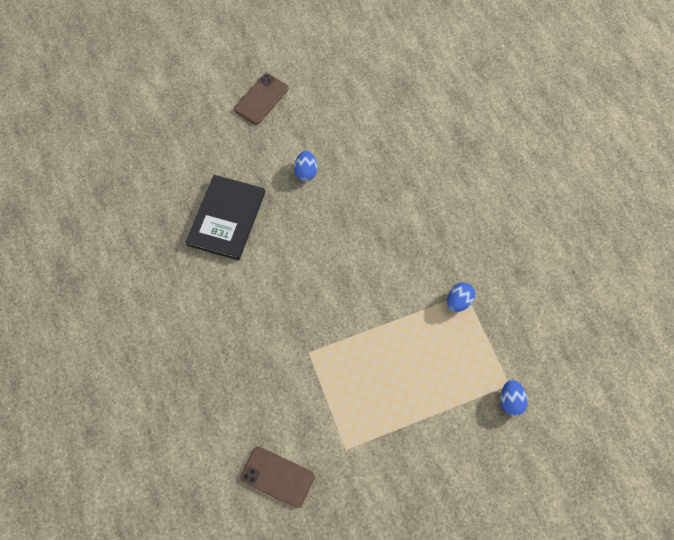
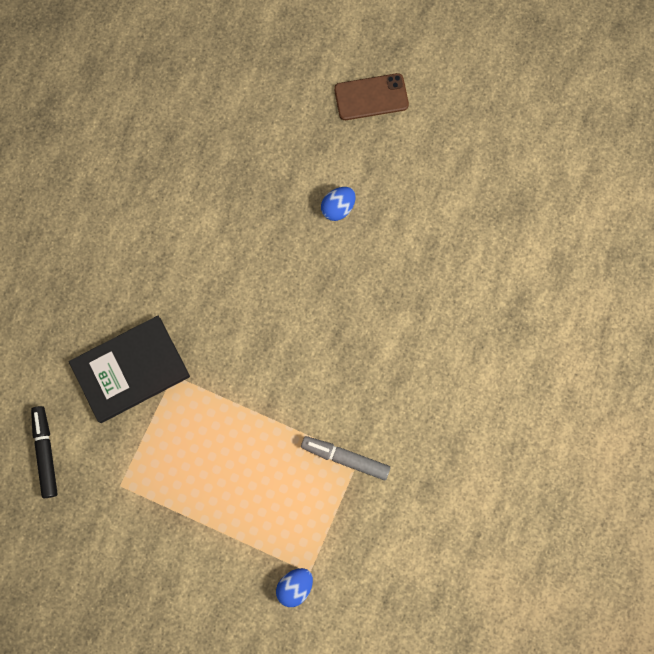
camera: 45 degrees right, 10 degrees up
black book [186,175,265,260] -> black book moved to [69,316,190,423]
brown phone [240,447,315,508] -> black marker [31,406,58,498]
blue egg [447,282,475,312] -> grey marker [301,436,390,480]

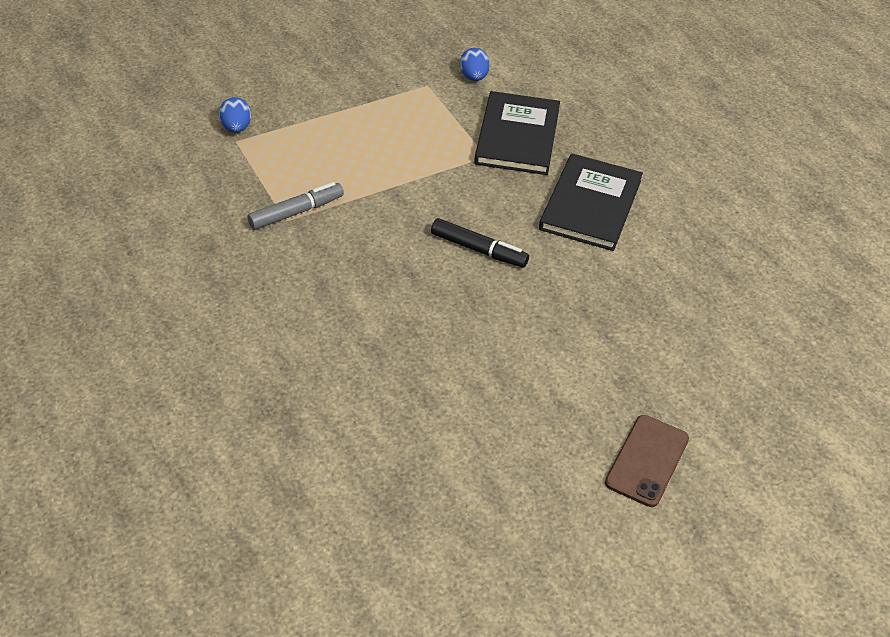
camera: 125 degrees right, 30 degrees down
black marker [31,406,58,498] -> black marker moved to [431,218,529,268]
blue egg [321,187,356,221] -> blue egg moved to [460,48,490,81]
none -> black book [539,154,643,251]

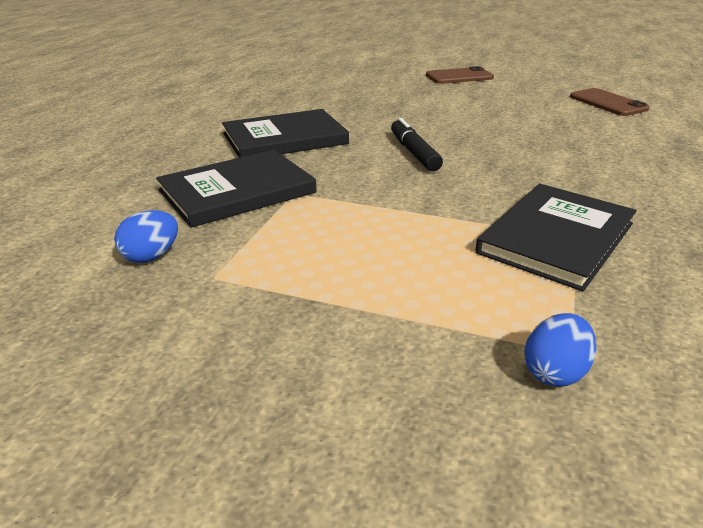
camera: 130 degrees left, 15 degrees down
grey marker [247,182,344,230] -> black book [475,184,637,291]
none -> brown phone [570,88,649,116]

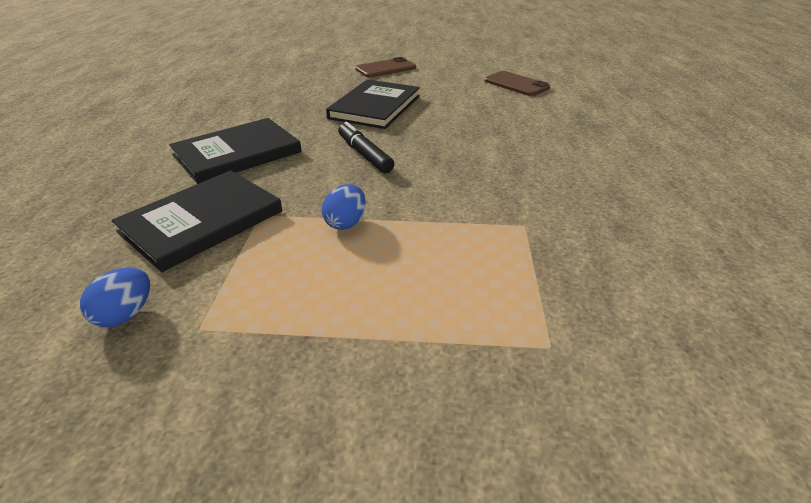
camera: 15 degrees left, 5 degrees up
black book [475,184,637,291] -> black book moved to [326,79,420,129]
blue egg [524,313,596,387] -> blue egg moved to [322,184,366,230]

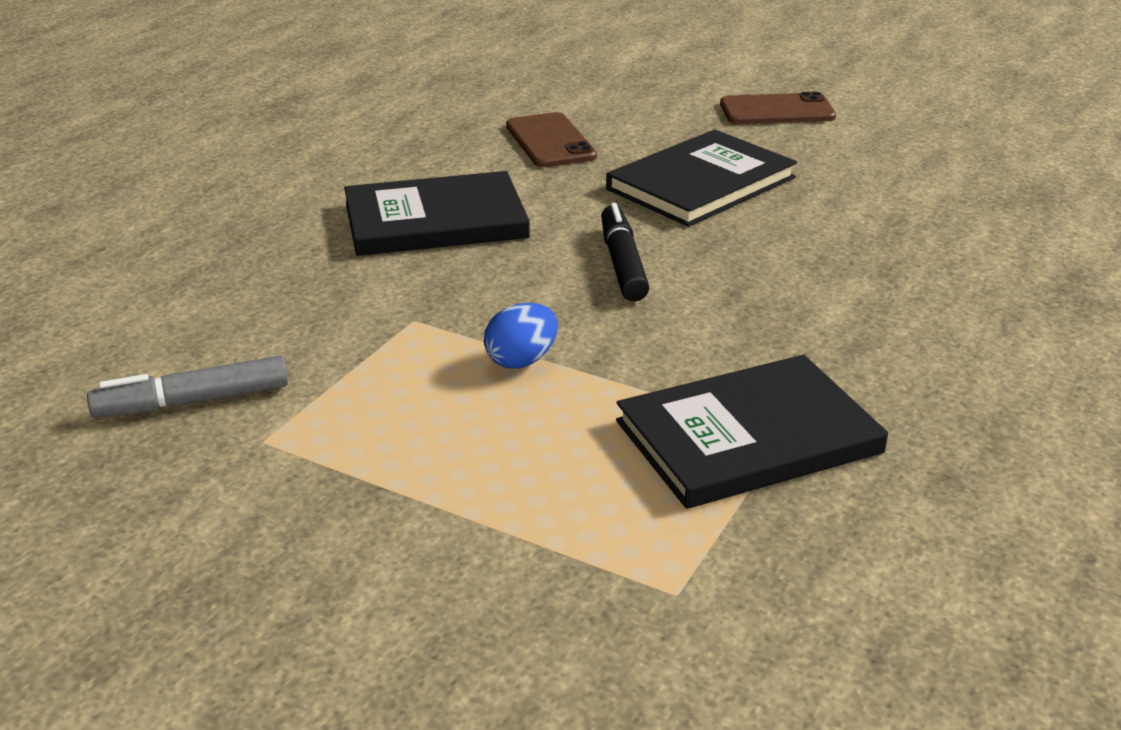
camera: 25 degrees right, 5 degrees down
blue egg [80,268,150,327] -> grey marker [87,356,288,418]
black book [112,170,282,272] -> black book moved to [616,355,888,509]
brown phone [484,71,550,96] -> brown phone moved to [506,112,597,167]

